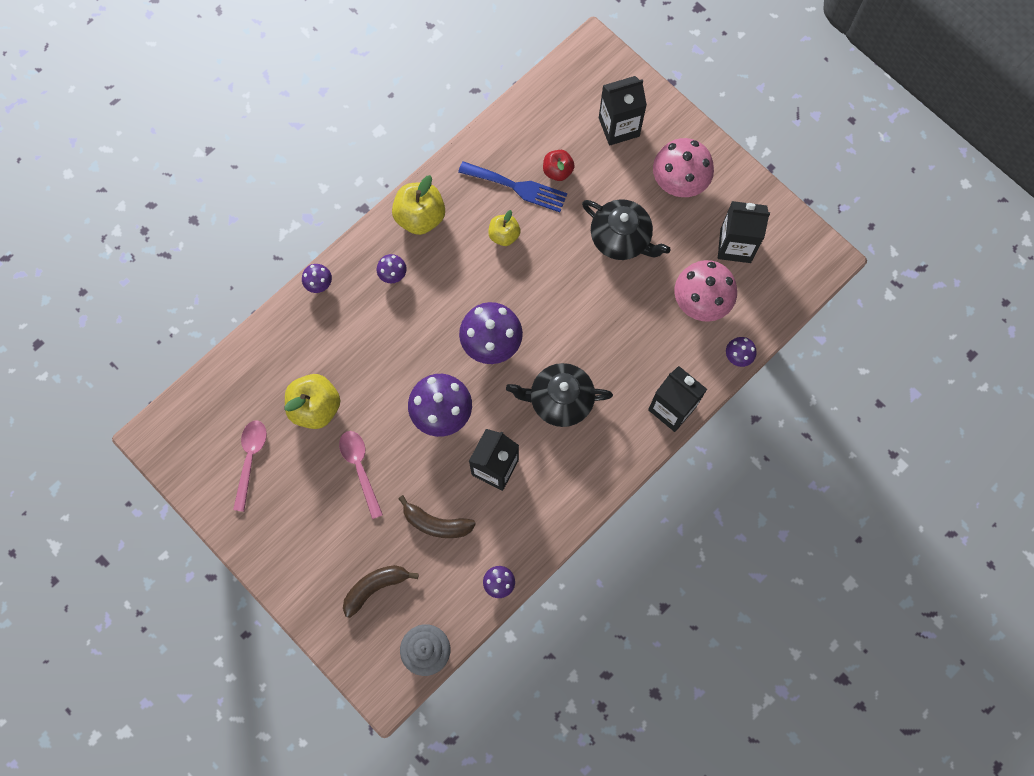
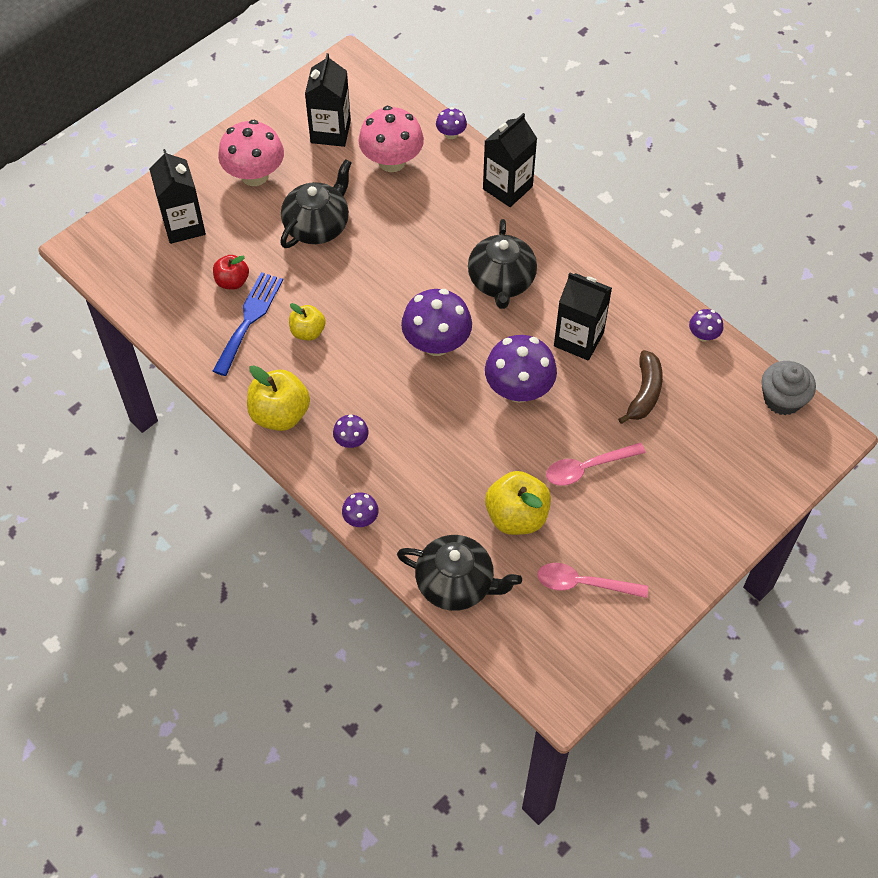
camera: 90 degrees left, 15 degrees down
brown banana [343,565,419,618] -> none
none -> black teapot [397,535,522,611]

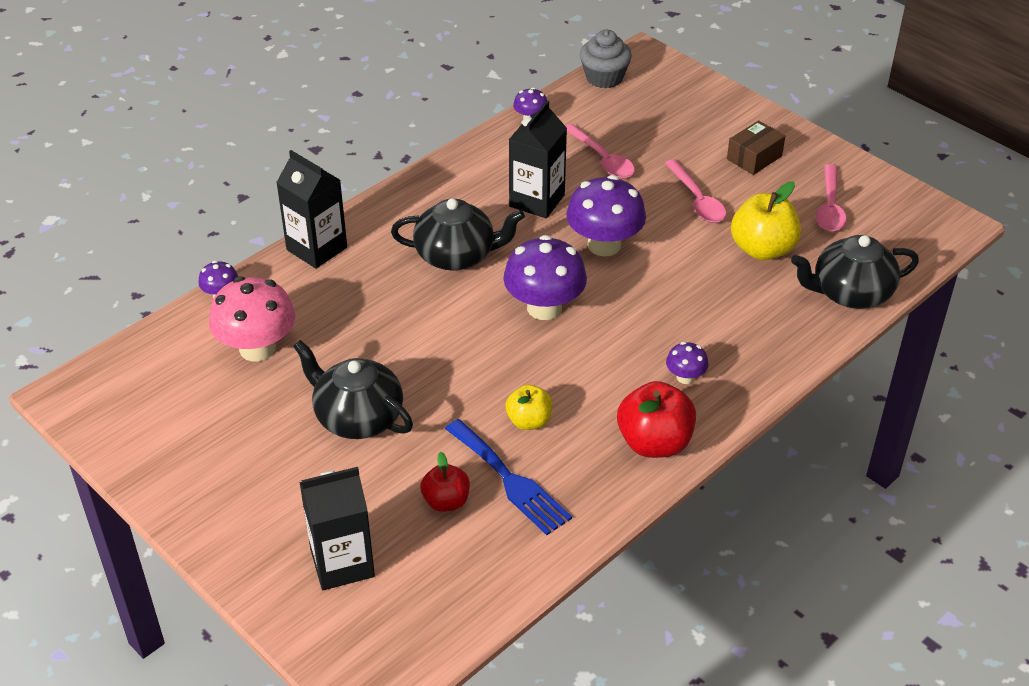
camera: 90 degrees left, 15 degrees down
blue fork [213,272,283,376] -> blue fork turned 150 degrees counterclockwise [445,419,572,535]
pink mushroom [218,120,284,186] -> none
yellow apple [247,365,310,431] -> red apple [617,381,696,458]
black carton [305,53,351,147] -> none
purple mushroom [342,492,379,527] -> none
black teapot [397,535,522,611] -> black teapot turned 120 degrees counterclockwise [791,235,919,309]
brown banana [618,350,663,424] -> pink spoon [566,124,635,178]
none -> brown box [727,120,785,175]

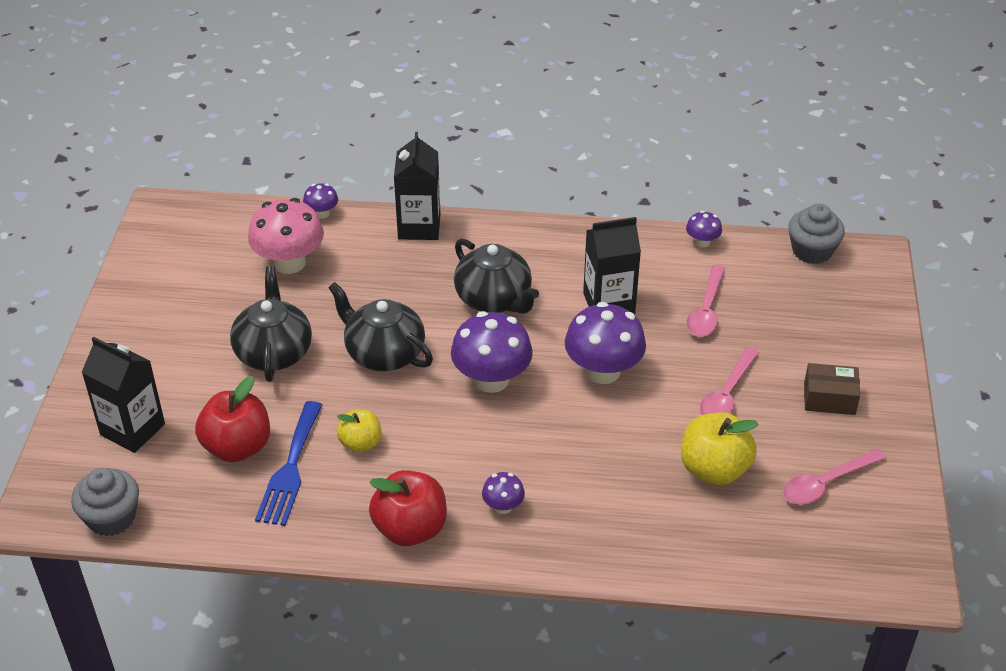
camera: 50 degrees right, 0 degrees up
red apple [420,452,470,512] -> red apple [195,376,270,462], size x1.65
black teapot [791,235,919,309] -> black teapot moved to [328,282,433,371]
none -> grey cupcake [71,468,139,536]

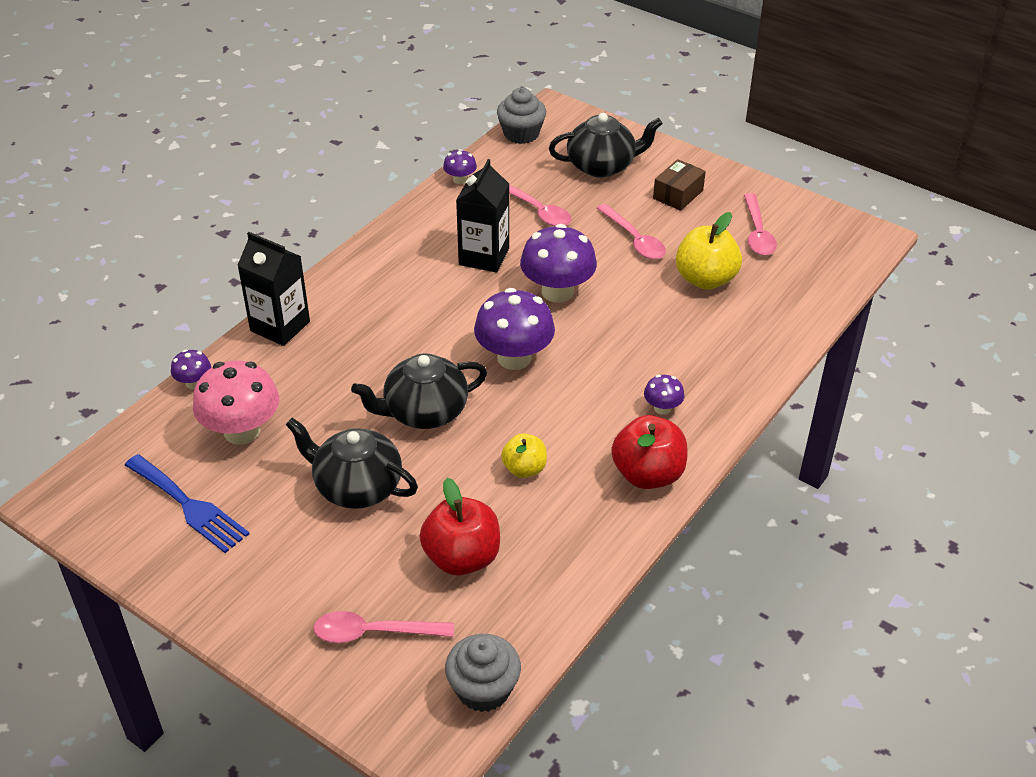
camera: 60 degrees left, 0 degrees up
black carton [82,337,165,453] -> pink spoon [314,611,454,643]
blue fork [255,401,322,526] -> blue fork moved to [125,454,250,553]
black teapot [454,239,539,314] -> black teapot moved to [549,113,663,177]

